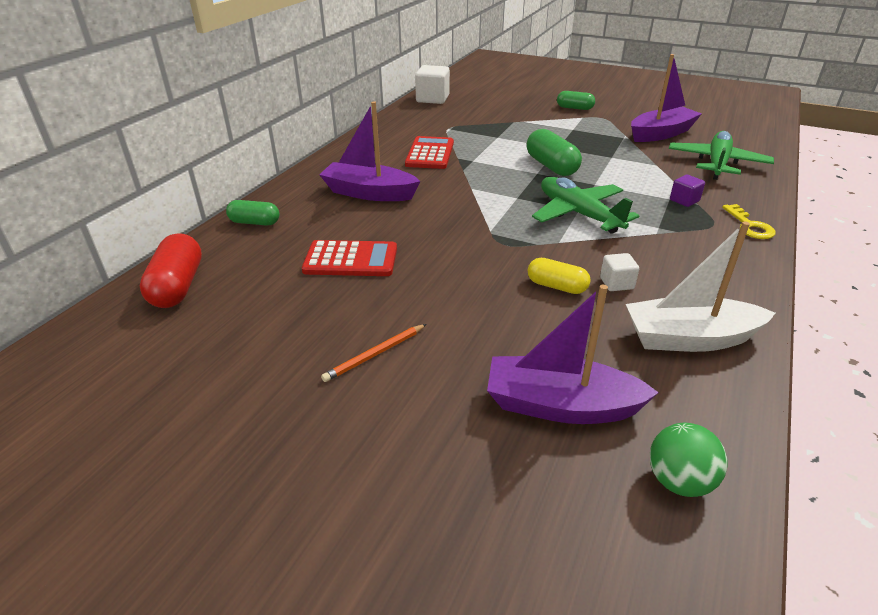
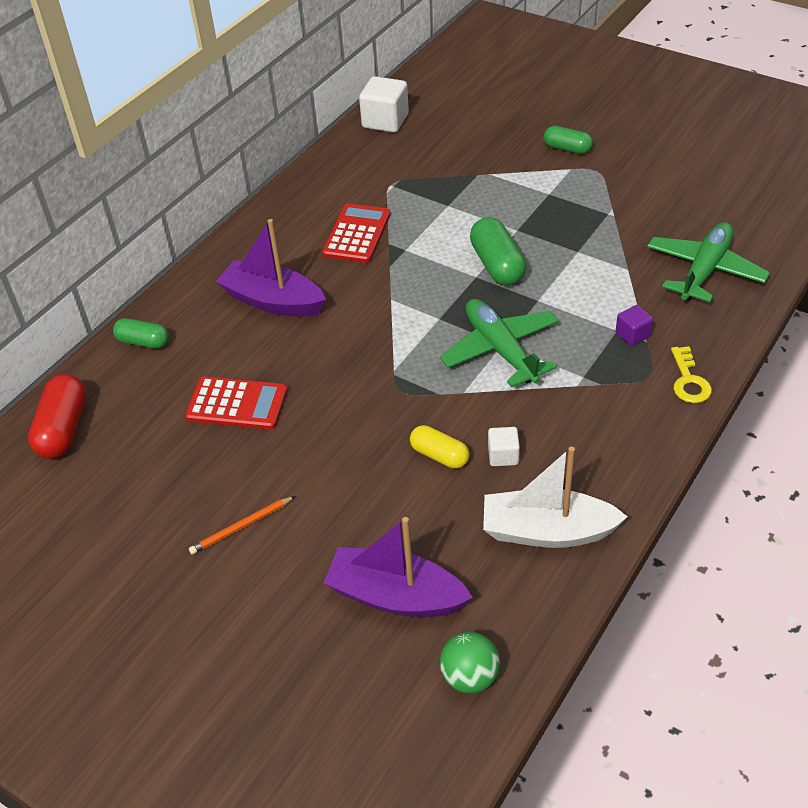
camera: 10 degrees right, 10 degrees up
purple boat [631,54,701,142] -> none

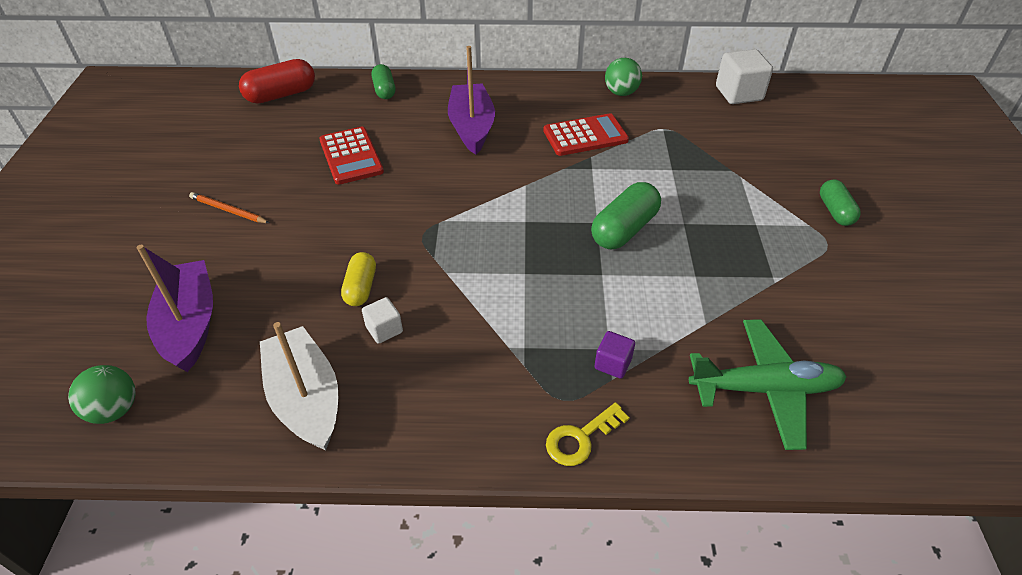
camera: 55 degrees right, 0 degrees up
green plane [440,299,559,388] -> none
none -> green ball [605,58,642,96]

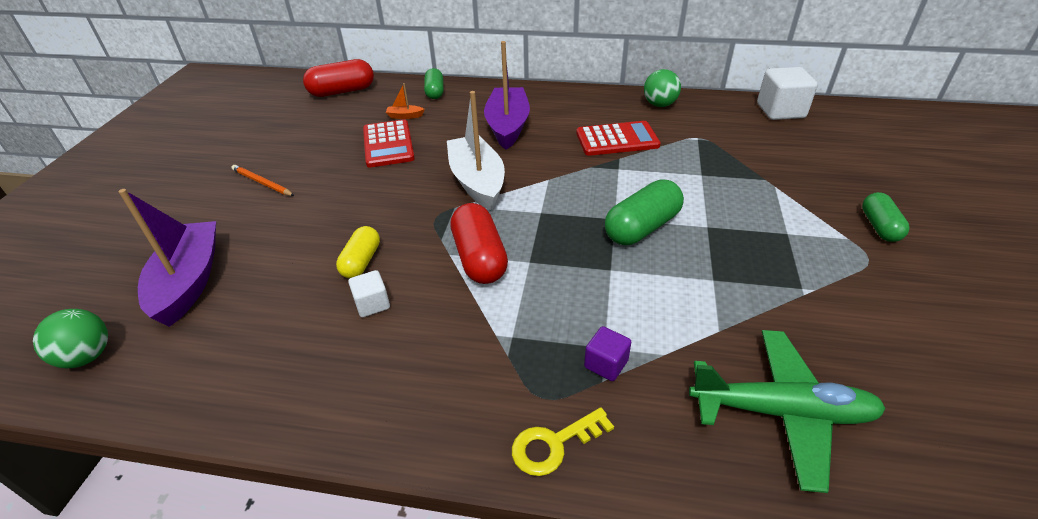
camera: 10 degrees right, 5 degrees down
white boat [260,322,338,451] -> white boat moved to [447,91,505,211]
none -> orange boat [386,83,425,119]
none -> red capsule [450,203,508,284]

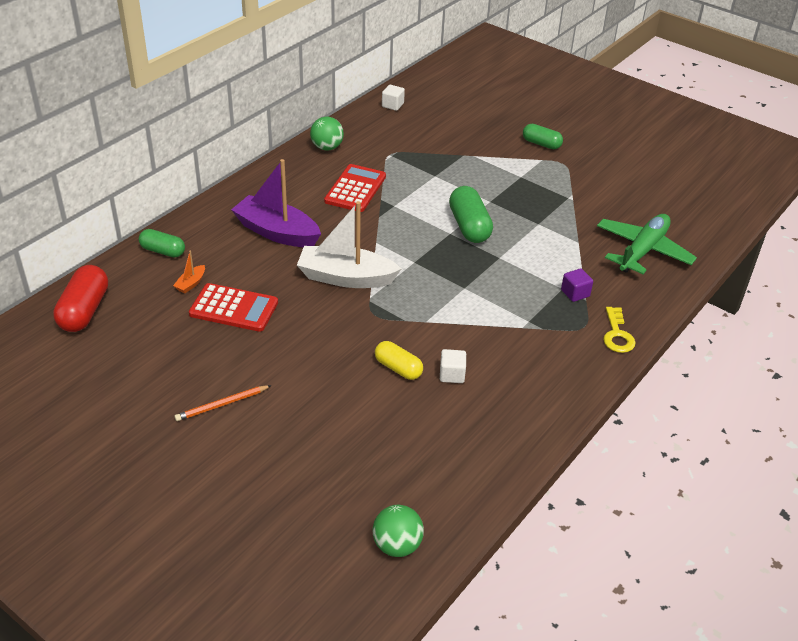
camera: 65 degrees left, 0 degrees up
purple boat [118,189,216,327] -> none
red capsule [450,203,508,284] -> none
white cube [757,67,818,120] -> white cube [382,85,405,111], size x0.55

